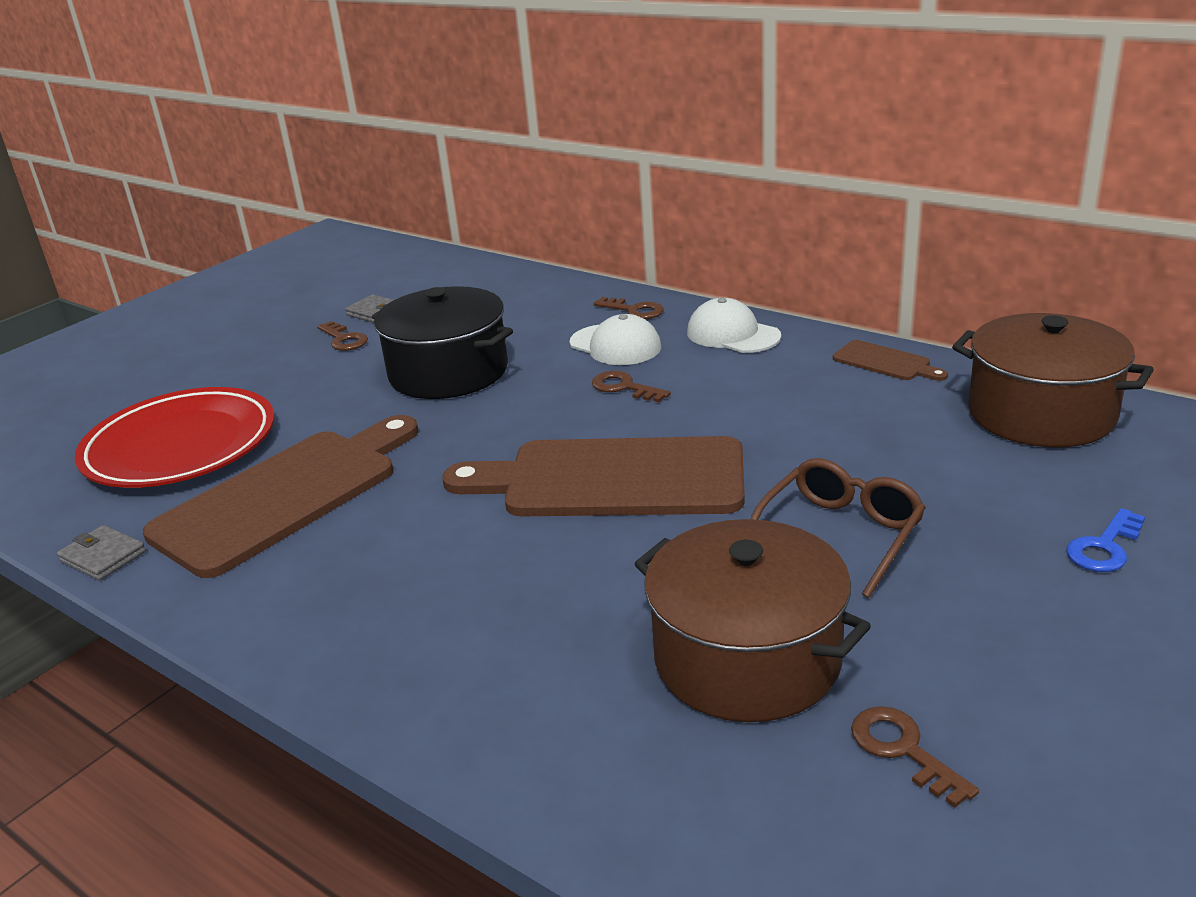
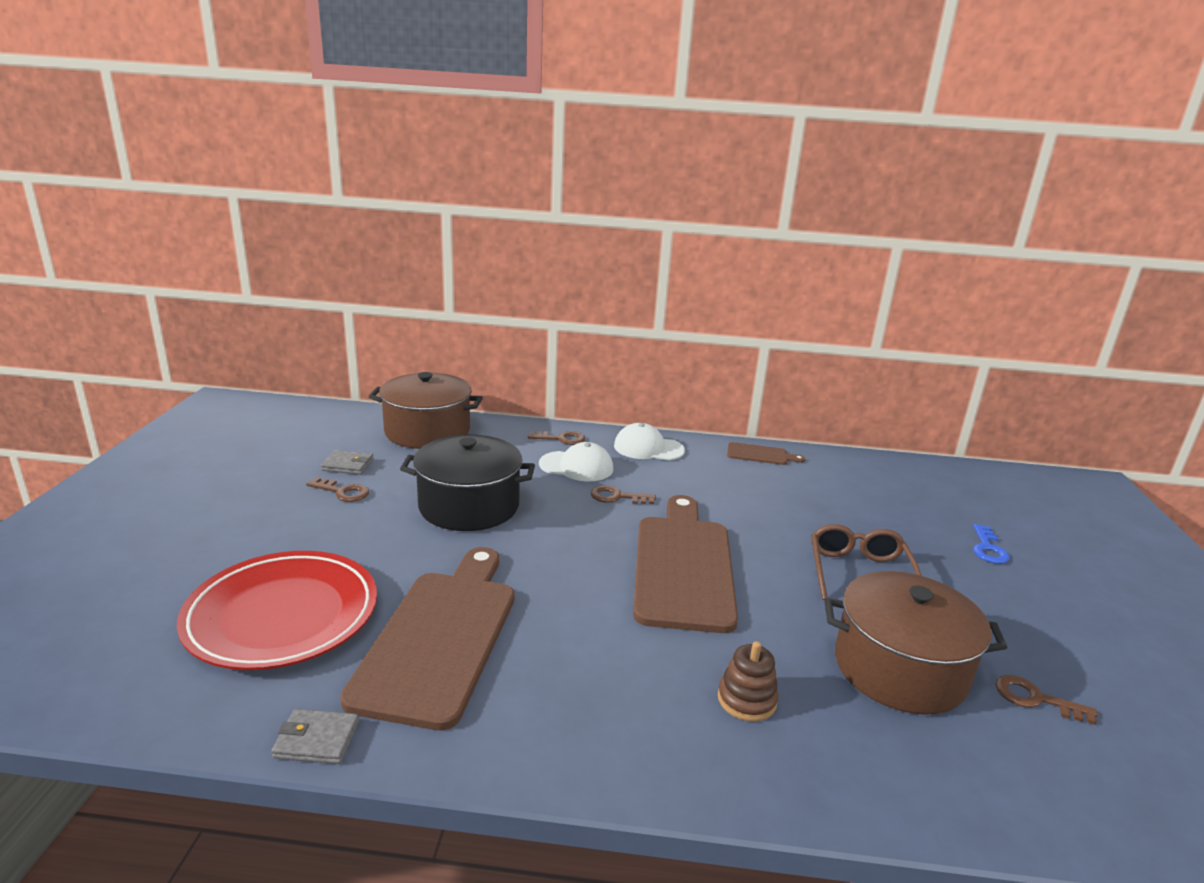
camera: 35 degrees left, 5 degrees down
brown cutting board [443,436,745,516] -> brown cutting board turned 120 degrees clockwise [633,495,738,633]
brown pot [952,313,1154,447] -> brown pot moved to [369,372,483,449]
none -> brown stacking toy [718,641,779,722]

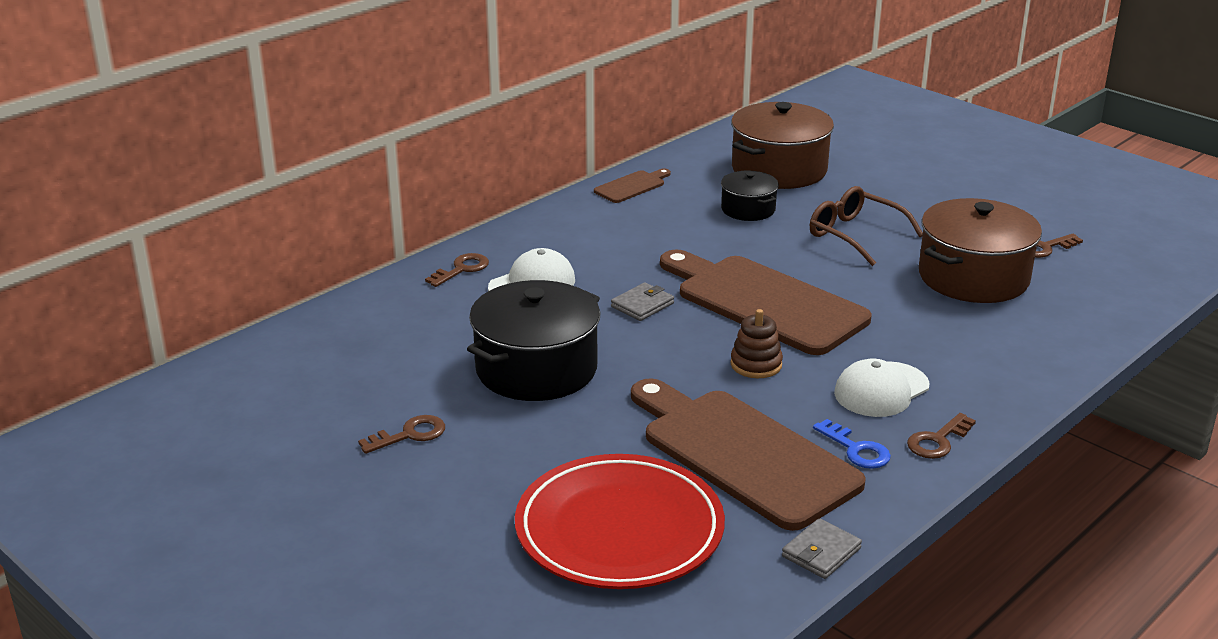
camera: 50 degrees left, 5 degrees up
grey wallet [321,450,374,475] -> grey wallet moved to [611,282,674,321]
brown pot [369,372,483,449] -> brown pot moved to [731,102,834,189]
brown key [591,485,656,504] -> brown key moved to [907,413,976,459]
white cap [614,423,685,460] -> white cap moved to [834,359,930,417]
brown stacking toy [718,641,779,722] -> brown stacking toy moved to [730,309,783,378]
blue key [973,524,1010,564] -> blue key moved to [813,419,891,469]
none -> black pot [721,171,779,221]

